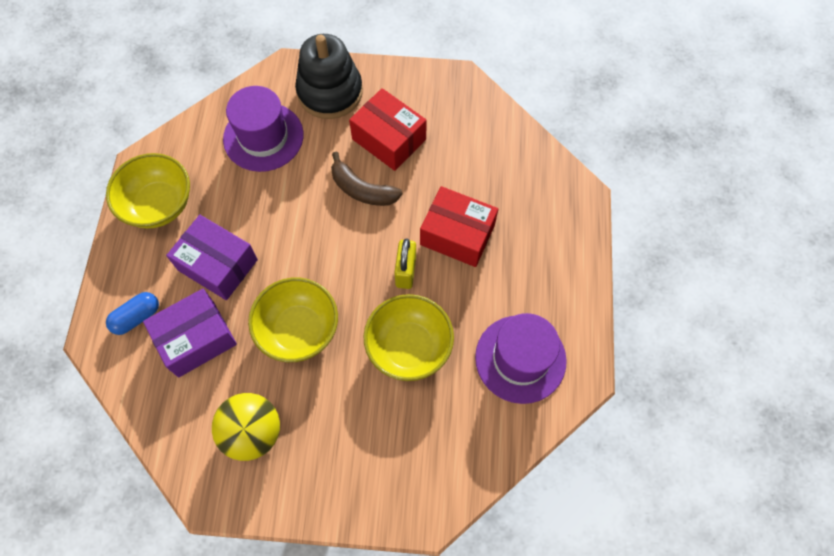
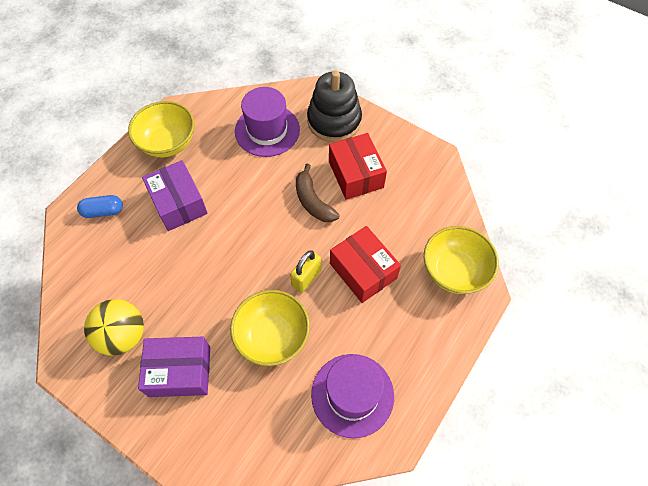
camera: 30 degrees right, 5 degrees down
purple box [143,289,237,377] -> purple box moved to [138,337,210,397]
yellow bowl [248,278,338,362] -> yellow bowl moved to [424,226,499,294]

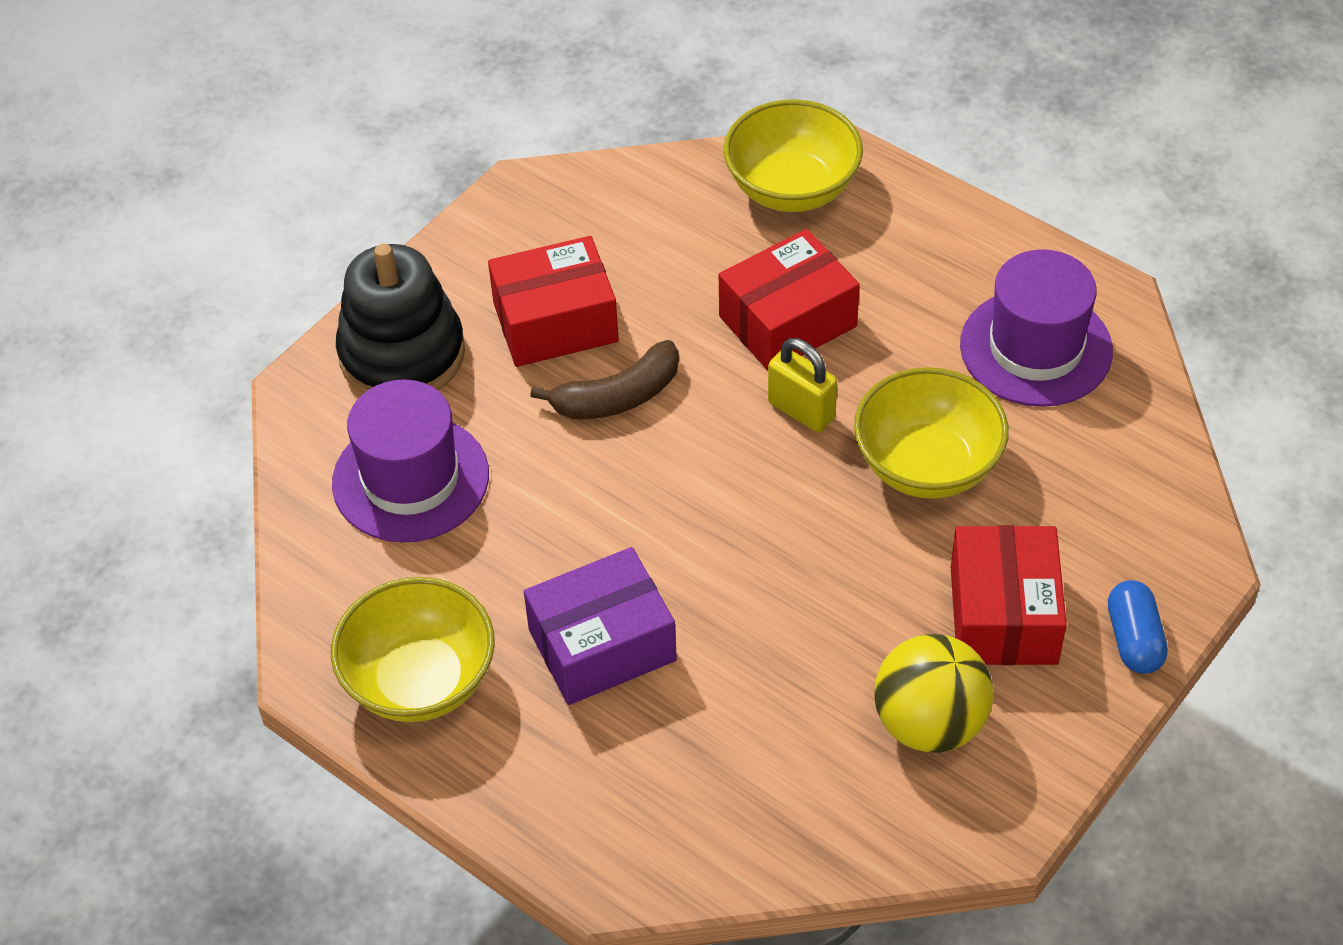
camera: 85 degrees left, 10 degrees down
blue capsule [77,195,123,218] -> blue capsule moved to [1108,580,1168,674]
purple box [138,337,210,397] -> red box [951,525,1067,665]

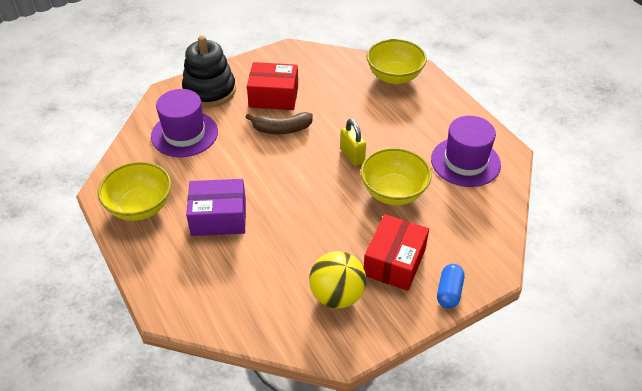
camera: 20 degrees right, 5 degrees down
red box [719,229,860,370] -> none

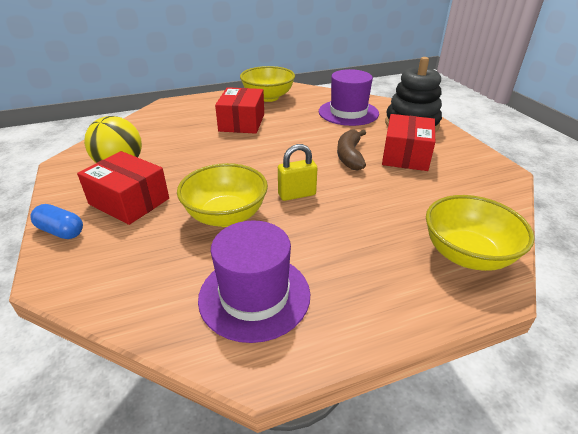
camera: 100 degrees right, 10 degrees down
purple box [186,179,246,236] -> red box [215,87,264,134]

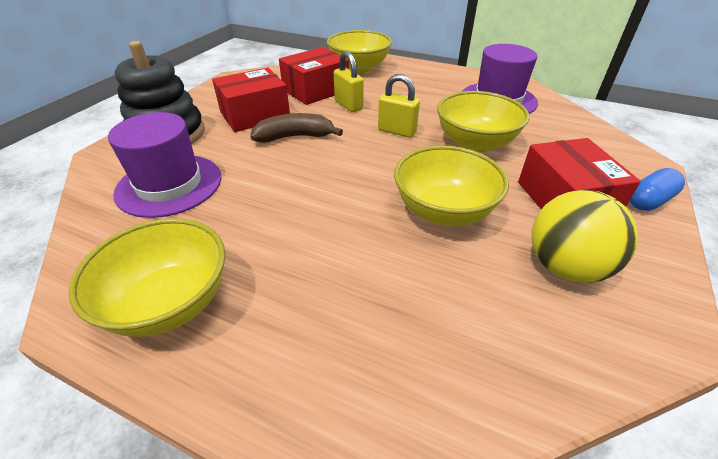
camera: 135 degrees left, 5 degrees up
blue capsule [30,204,83,239] -> blue capsule turned 75 degrees clockwise [629,168,685,211]
red box [215,87,264,134] -> red box moved to [279,47,349,105]
brown banana [337,130,366,171] -> brown banana turned 150 degrees counterclockwise [250,113,343,142]
none -> yellow padlock [334,51,364,112]
none -> yellow bowl [394,145,509,226]

